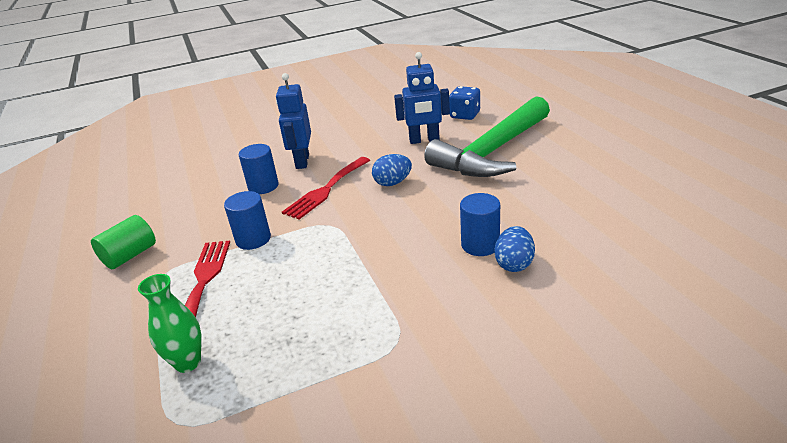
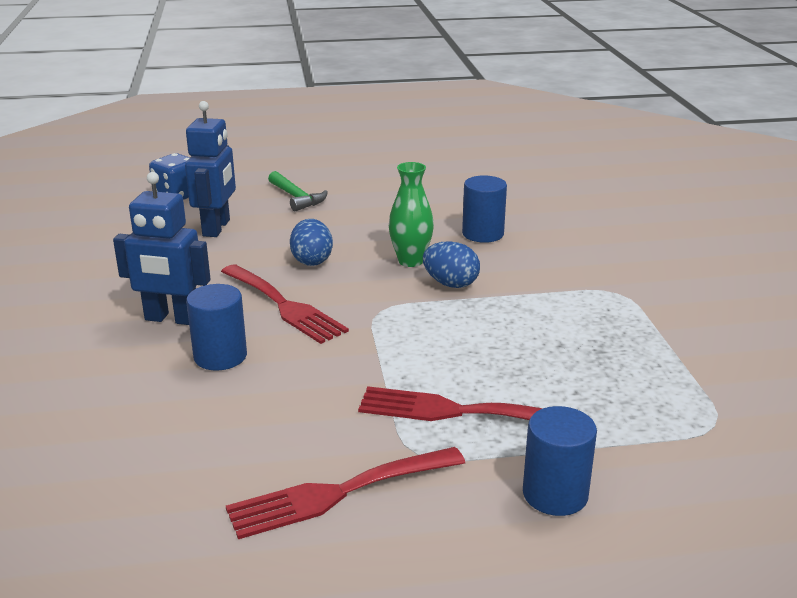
camera: 80 degrees left, 5 degrees down
green cylinder [91,215,156,269] -> red fork [226,447,465,539]
green vase [138,274,202,373] -> green vase moved to [389,162,434,267]
blue cylinder [224,191,271,250] -> blue cylinder moved to [523,406,597,516]
green hammer [424,96,550,177] -> green hammer [268,171,328,211], size x0.41
blue egg [495,226,535,272] -> blue egg moved to [423,241,480,288]

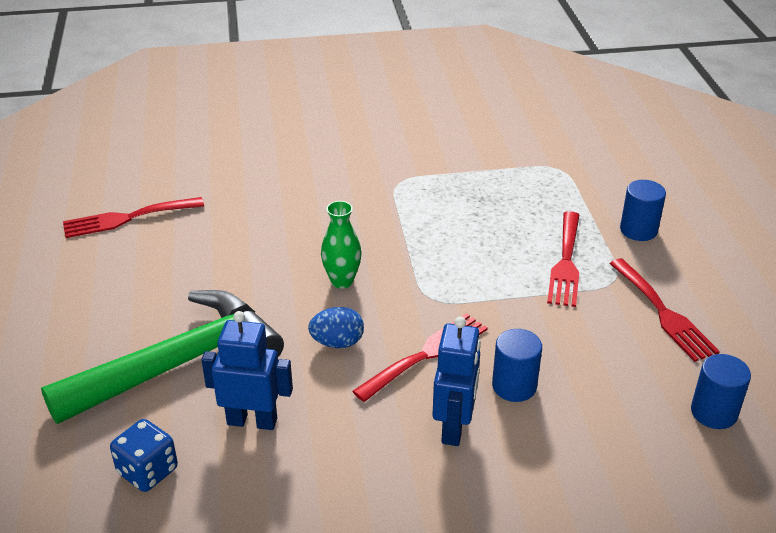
camera: 90 degrees left, 10 degrees up
green hammer [268,171,328,211] -> green hammer [41,290,284,424], size x2.46
blue egg [423,241,480,288] -> none
blue cylinder [462,175,507,243] -> blue cylinder moved to [691,354,751,429]
none -> red fork [63,197,204,238]

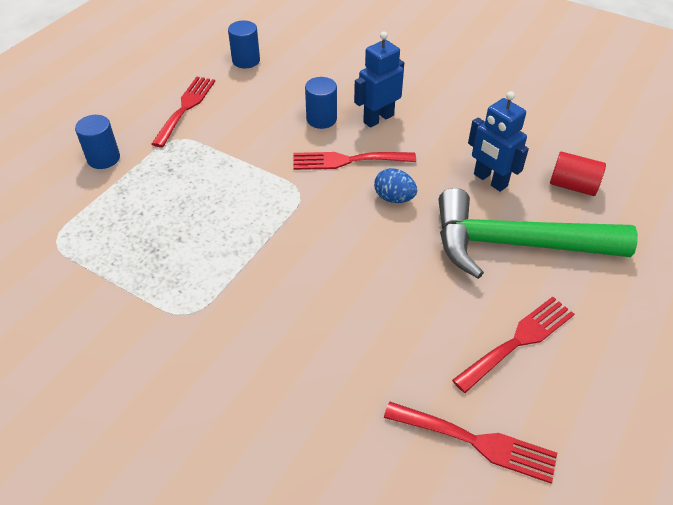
camera: 140 degrees left, 10 degrees up
blue dice [110,419,178,492] -> red cylinder [550,152,606,196]
green vase [321,201,362,289] -> none
red fork [547,211,579,307] -> red fork moved to [452,297,574,393]

